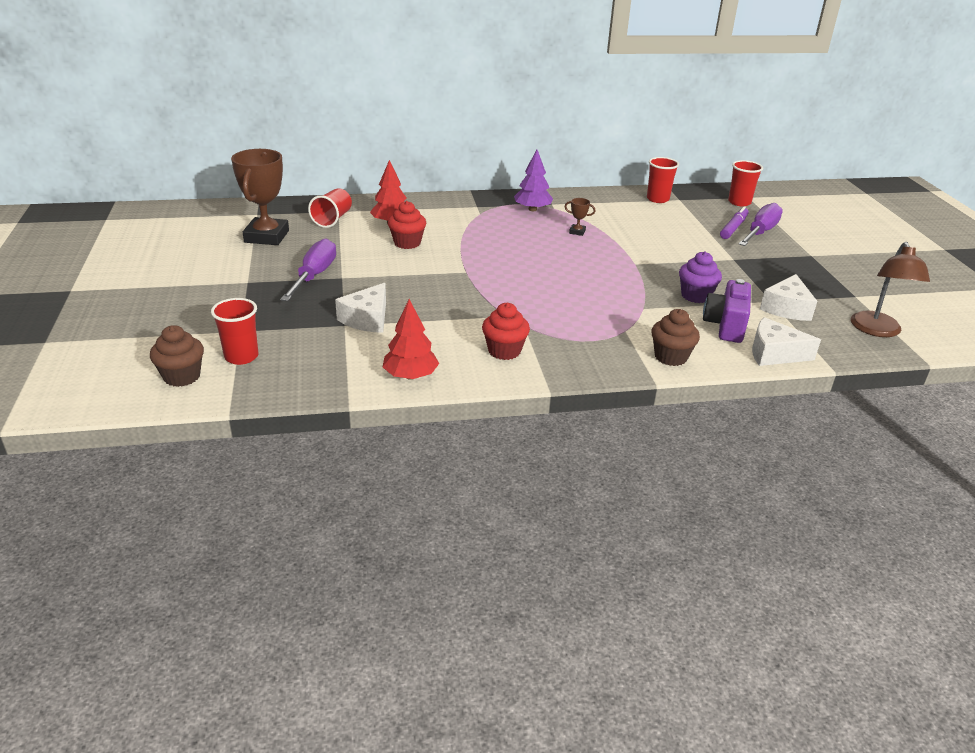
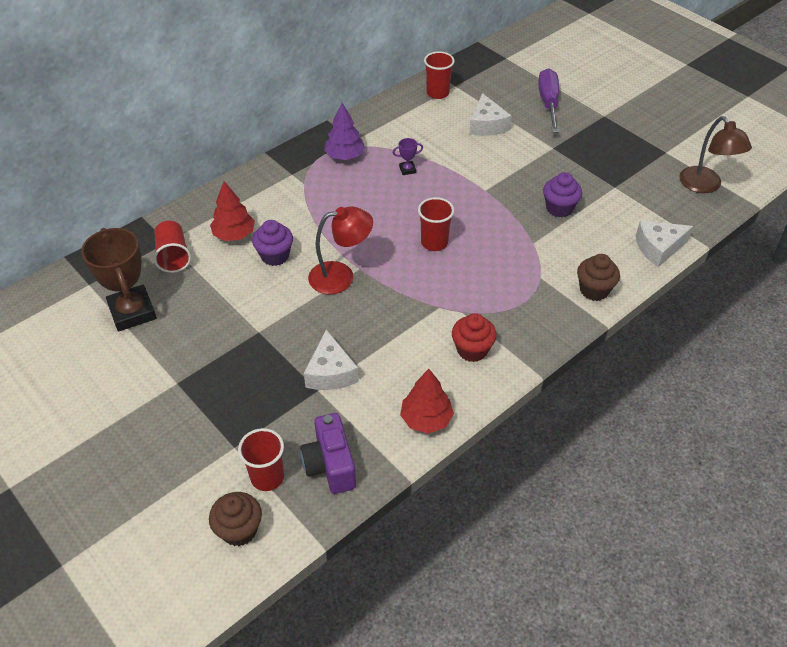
camera: 30 degrees left, 15 degrees up
purple screwdriver [280,238,336,301] -> none
red cupcake [388,201,426,249] -> purple cupcake [252,220,293,266]
brown trophy [565,198,595,236] -> purple trophy [393,138,423,175]
purple camera [703,279,751,343] -> purple camera moved to [300,413,356,494]
purple marker [720,206,749,239] -> none
red cup [728,160,763,206] -> red cup moved to [418,197,454,251]
white cheese [760,274,817,321] -> white cheese moved to [469,93,512,136]
none -> red lamp [308,206,373,295]

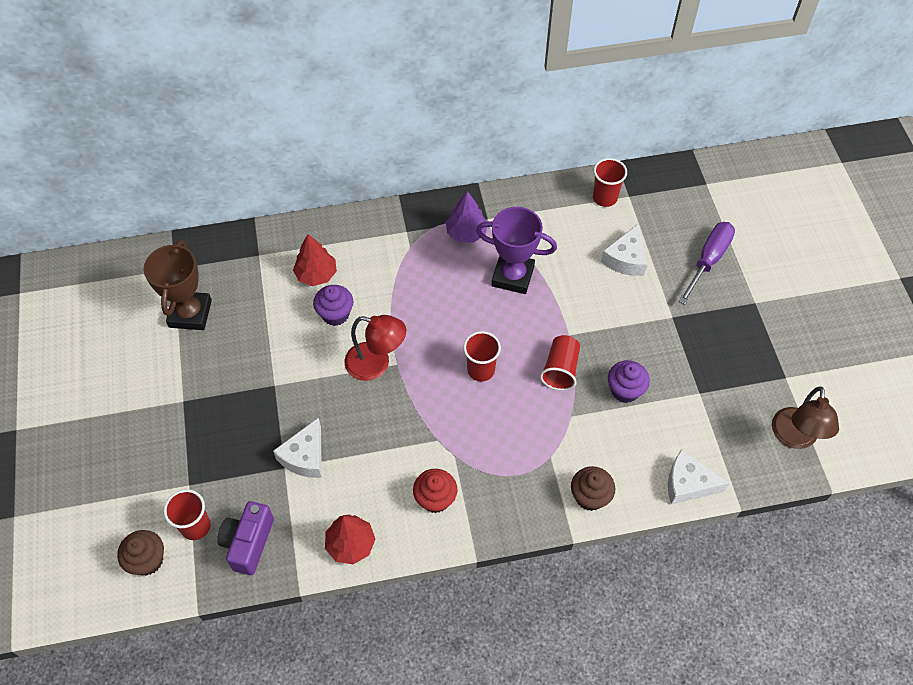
camera: 30 degrees right, 10 degrees up
red cup [154,221,191,273] -> red cup moved to [540,335,580,391]
purple trophy [393,138,423,175] -> purple trophy [476,207,557,294], size x2.42

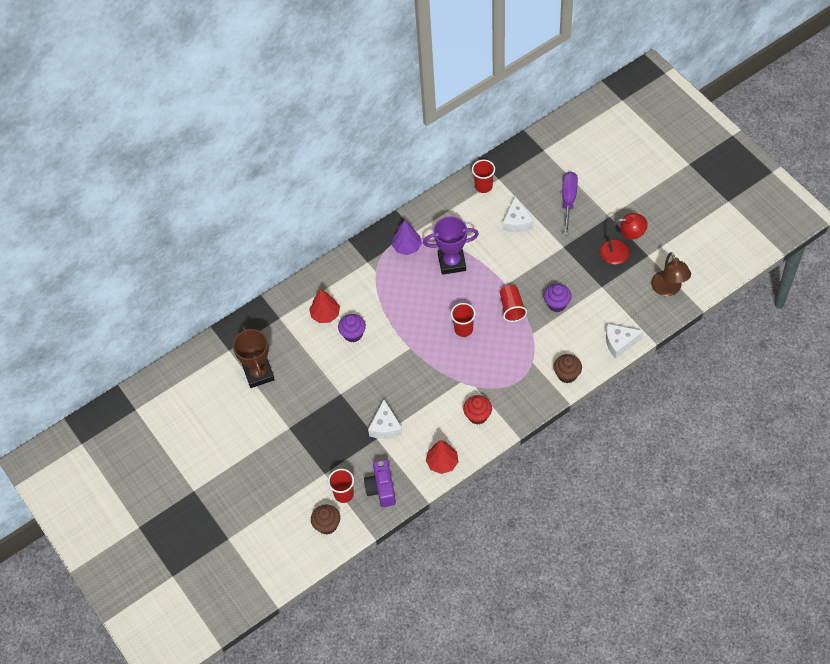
camera: 20 degrees left, 0 degrees up
red lamp [344,315,406,381] -> red lamp moved to [600,213,648,264]

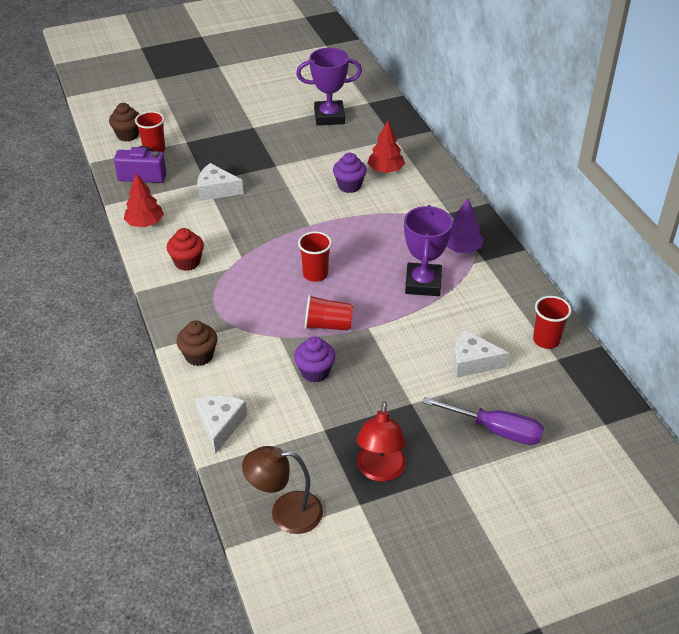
camera: 100 degrees right, 15 degrees down
brown trophy [233,326,275,388] -> purple trophy [296,48,362,125]

